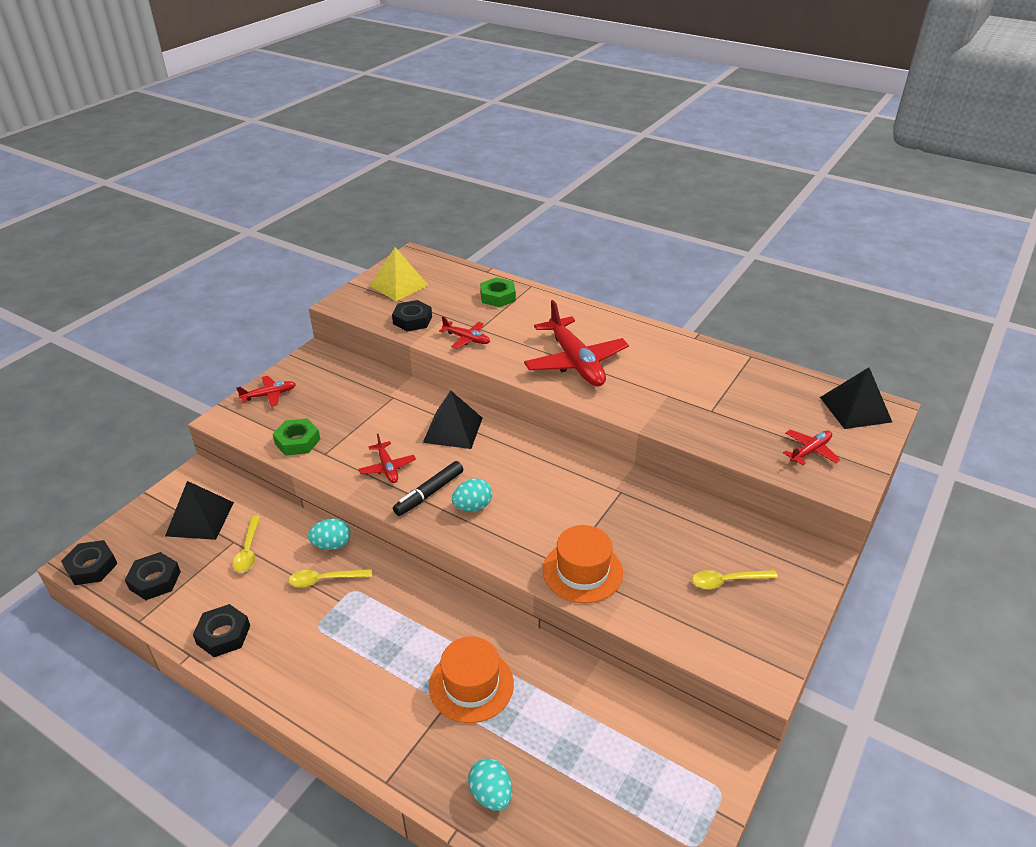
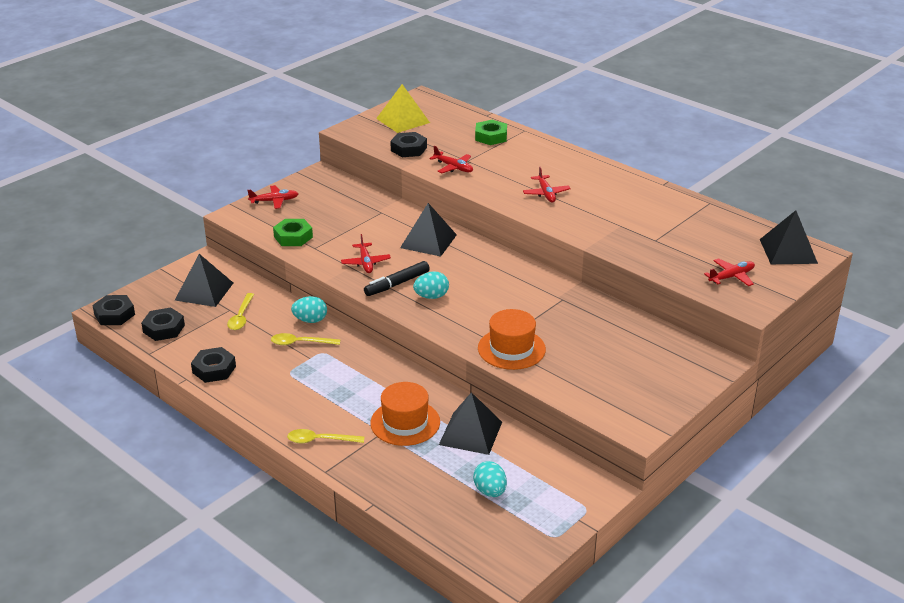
camera: 10 degrees right, 5 degrees down
turquoise egg [468,758,512,811] -> turquoise egg moved to [473,461,507,497]
red plane [524,300,629,386] -> red plane [523,167,571,202], size x0.49
yellow spoon [692,570,778,589] -> yellow spoon moved to [287,429,364,444]
none -> black pyramid [439,392,502,455]

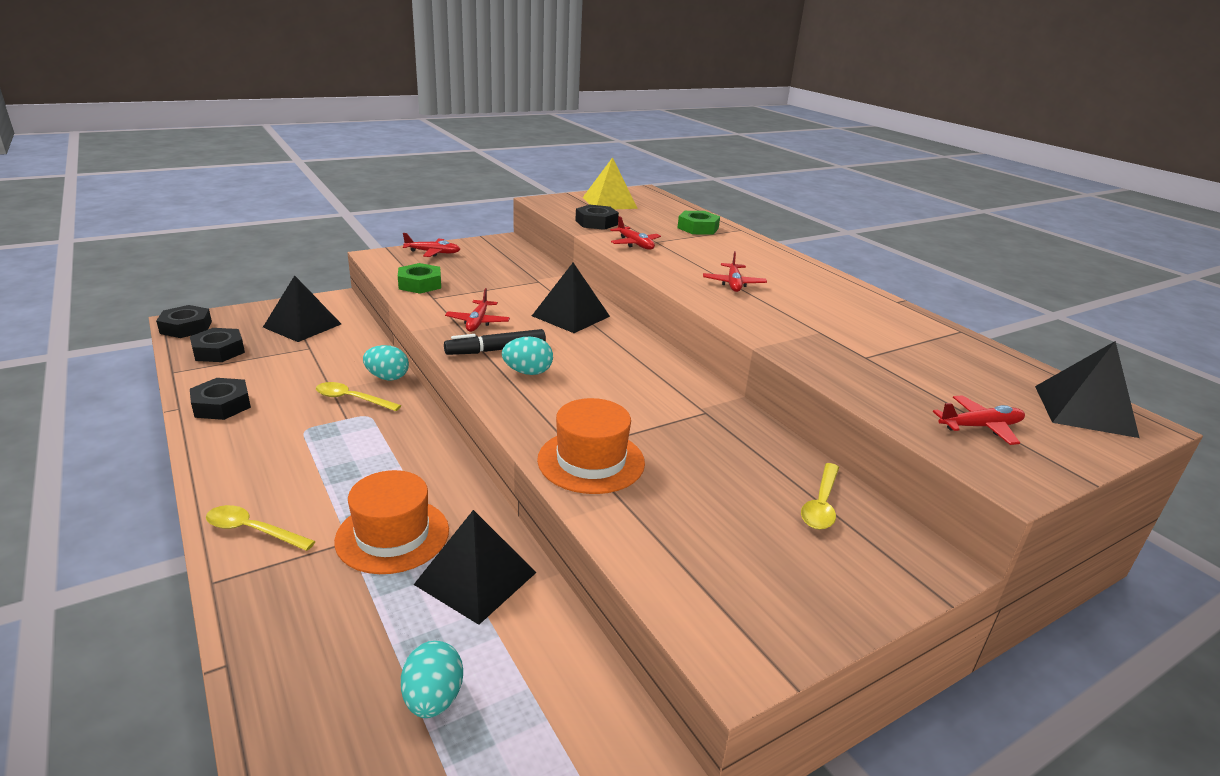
camera: 15 degrees right, 5 degrees down
yellow spoon [227,293,254,330] -> yellow spoon moved to [801,463,839,530]

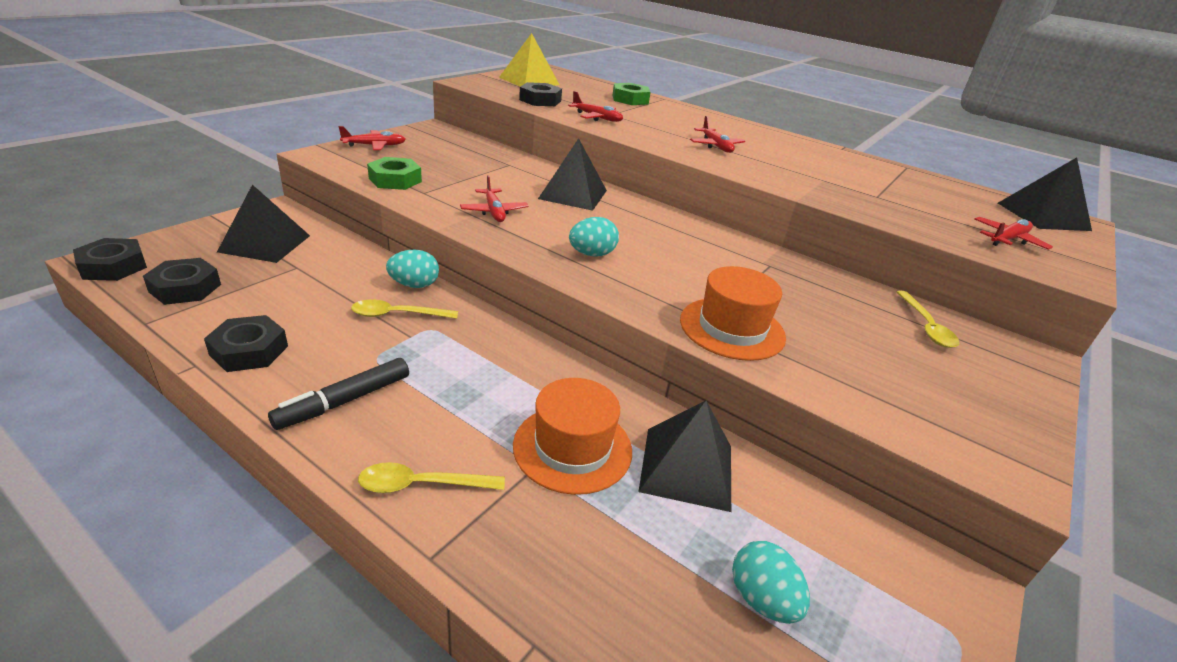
camera: 25 degrees left, 5 degrees up
black marker [444,329,546,355] -> black marker moved to [268,358,409,430]

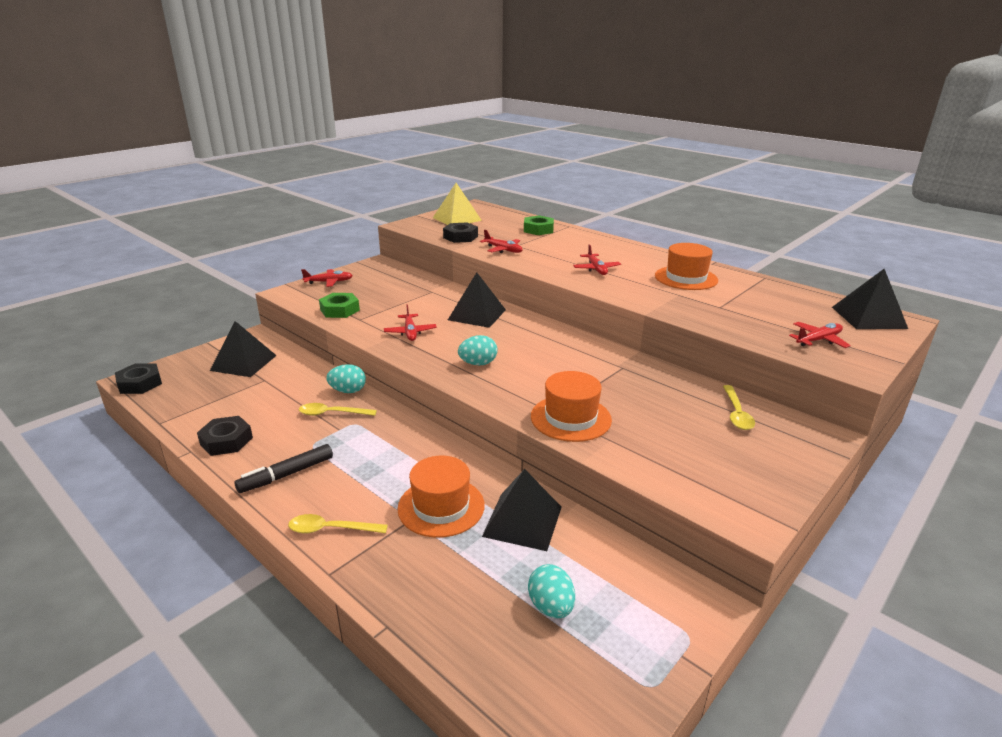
camera: 10 degrees right, 5 degrees down
black nut [143,258,221,305] -> none
none -> orange hat [655,243,718,290]

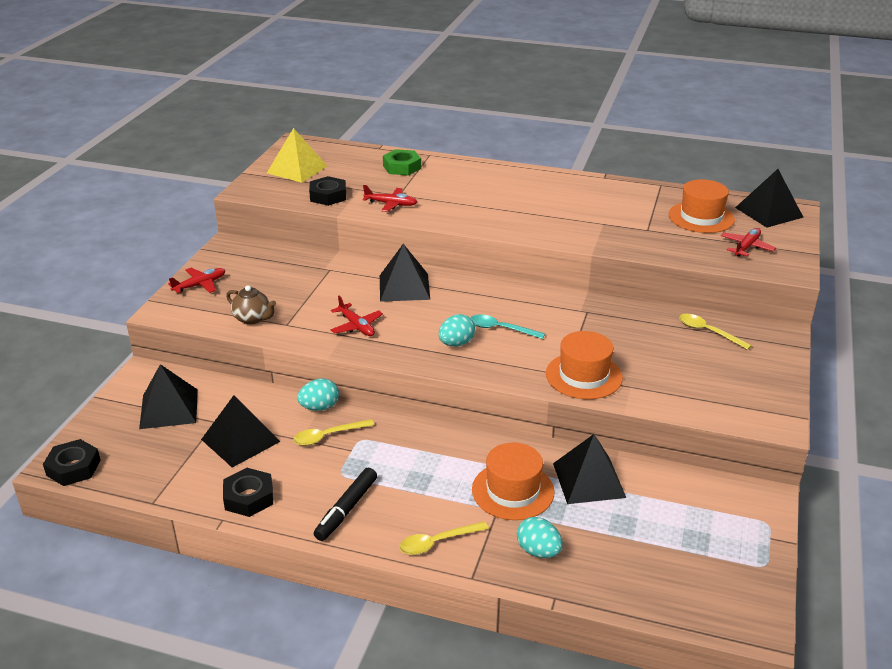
camera: 25 degrees left, 5 degrees up
green nut [319,293,360,318] -> brown teapot [226,285,276,324]
turquoise egg [528,564,575,618] -> turquoise egg moved to [517,517,563,558]
red plane [573,244,621,275] -> none
orange hat [655,243,718,290] -> orange hat moved to [669,179,735,233]
yellow spoon [723,385,755,430] -> yellow spoon turned 150 degrees clockwise [679,314,752,350]
none -> black pyramid [201,395,281,468]
none -> turquoise spoon [470,314,545,339]

